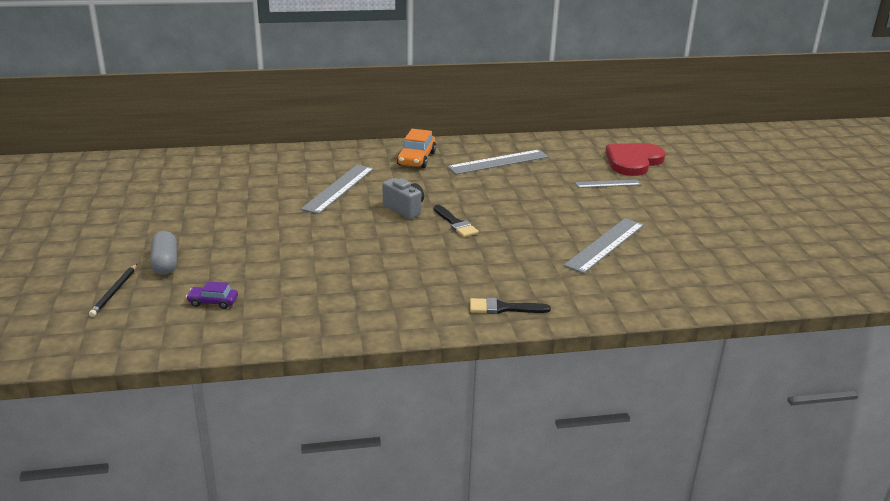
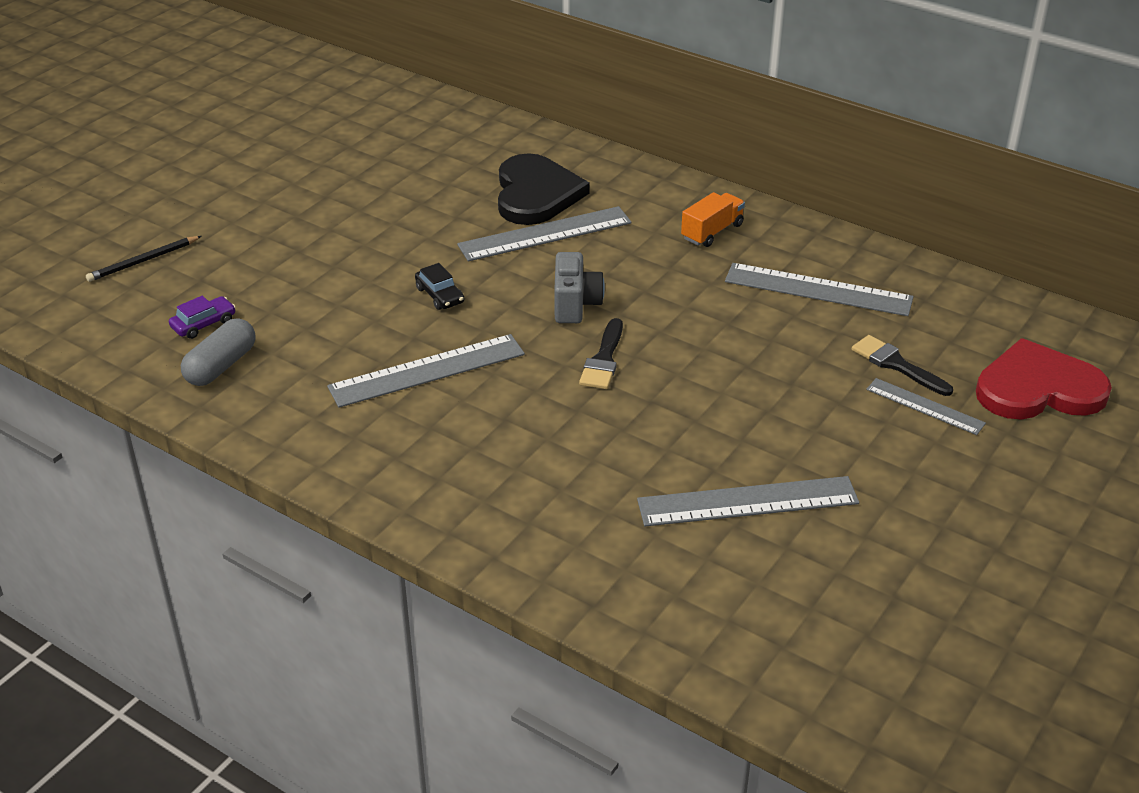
camera: 45 degrees right, 10 degrees up
grey capsule [150,231,177,275] -> grey capsule moved to [181,318,256,386]
purple car [186,281,238,309] -> purple car turned 90 degrees clockwise [169,296,236,339]
orange car [397,129,436,168] -> orange truck [681,192,745,247]
black brush [470,298,551,314] -> black brush moved to [852,335,953,396]
none -> grey ruler [327,334,525,408]
none -> black car [415,263,464,310]
none -> black heart [498,153,590,225]

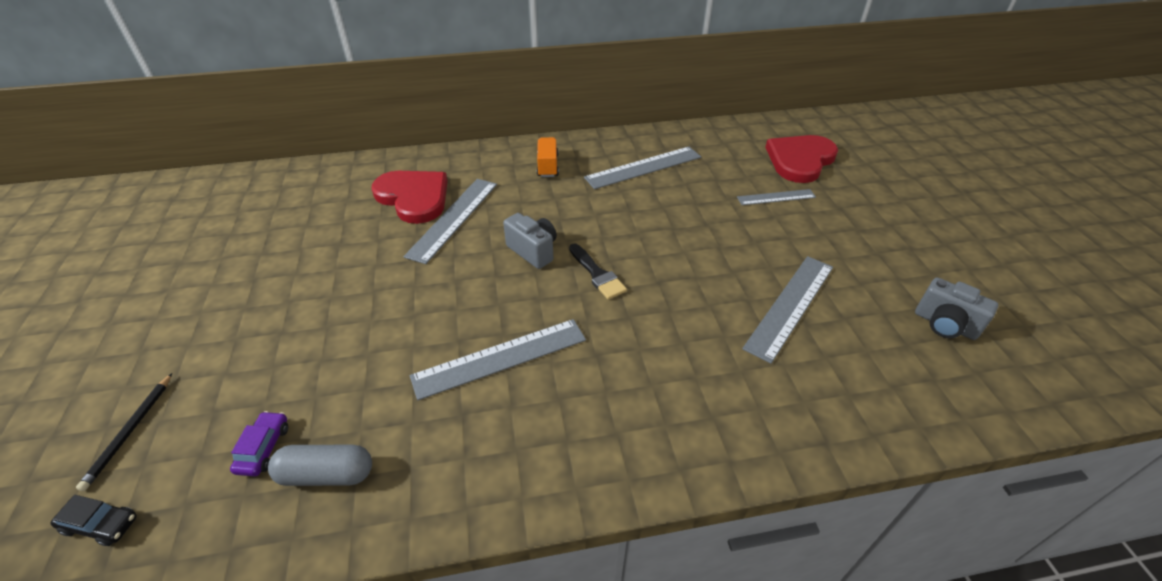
camera: 45 degrees left, 5 degrees up
grey capsule [181,318,256,386] -> grey capsule turned 75 degrees counterclockwise [268,445,372,486]
grey ruler [327,334,525,408] -> grey ruler turned 45 degrees clockwise [410,319,586,400]
black car [415,263,464,310] -> black car moved to [50,495,137,546]
black heart [498,153,590,225] -> red heart [371,171,448,224]
black brush [852,335,953,396] -> none
none -> grey camera [915,278,998,340]

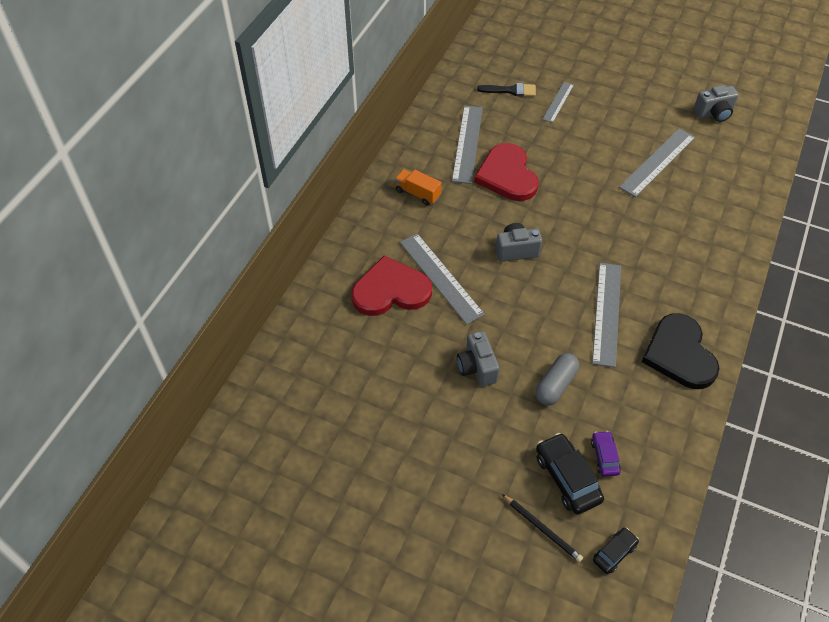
camera: 55 degrees left, 10 degrees up
purple car [230,411,288,476] -> purple car turned 45 degrees clockwise [591,431,621,477]
grey capsule [268,445,372,486] -> grey capsule moved to [535,353,579,405]
black brush [569,243,627,300] -> black brush moved to [477,83,536,96]
grey ruler [742,256,833,364] -> grey ruler turned 60 degrees clockwise [619,128,695,197]
red heart [765,135,838,183] -> red heart moved to [474,143,539,201]
none -> grey camera [457,331,500,387]
none -> black car [536,433,604,515]
none -> black heart [642,313,720,389]

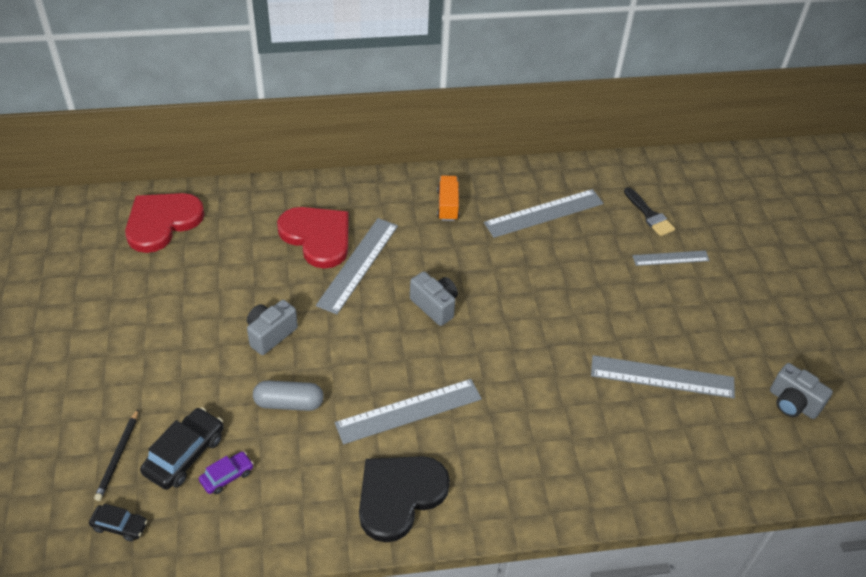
camera: 55 degrees right, 5 degrees down
red heart [474,143,539,201] -> red heart moved to [125,193,204,253]

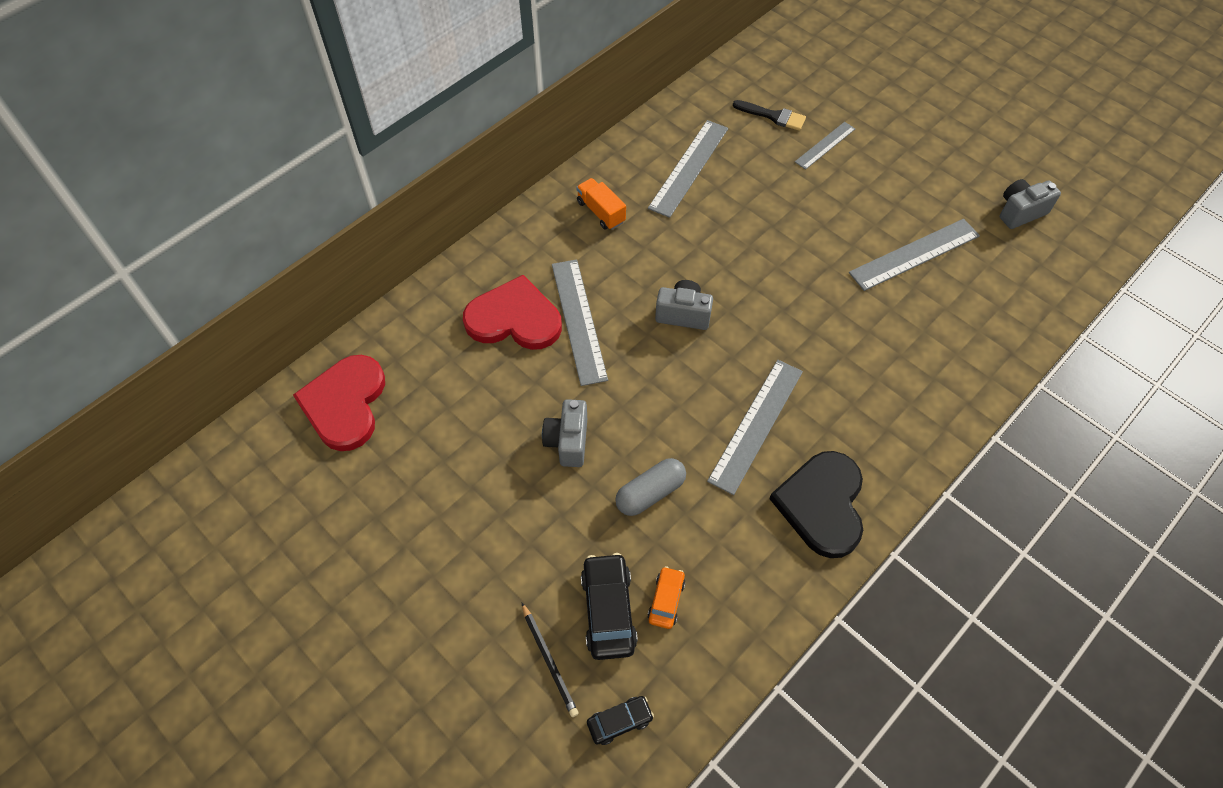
camera: 35 degrees left, 10 degrees up
purple car [199,451,254,494] -> orange car [648,566,685,629]
grey camera [770,363,833,419] -> grey camera turned 150 degrees clockwise [1000,179,1061,229]

